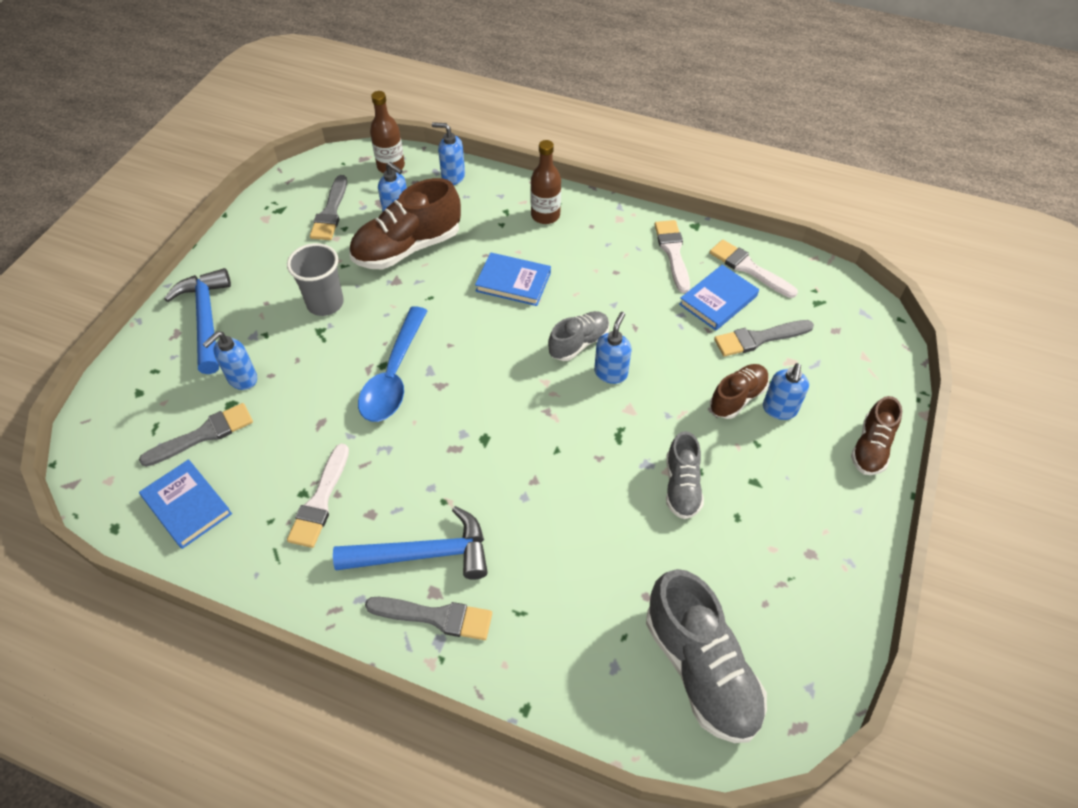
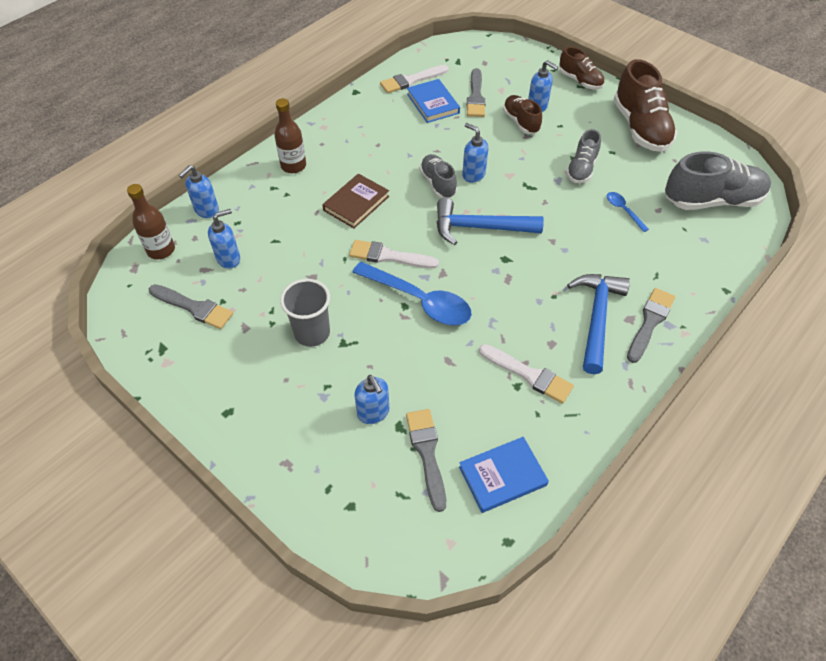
camera: 70 degrees left, 0 degrees up
blue hammer [164,268,231,374] -> blue hammer moved to [437,198,544,245]
brown shoe [349,178,461,269] -> brown shoe moved to [614,59,677,152]
blue book [475,252,551,306] -> brown book [322,174,389,228]
white brush [654,220,690,293] -> white brush moved to [349,240,439,269]
grey shoe [666,431,704,519] -> grey shoe turned 90 degrees clockwise [566,129,601,183]
none -> blue spoon [607,192,649,232]

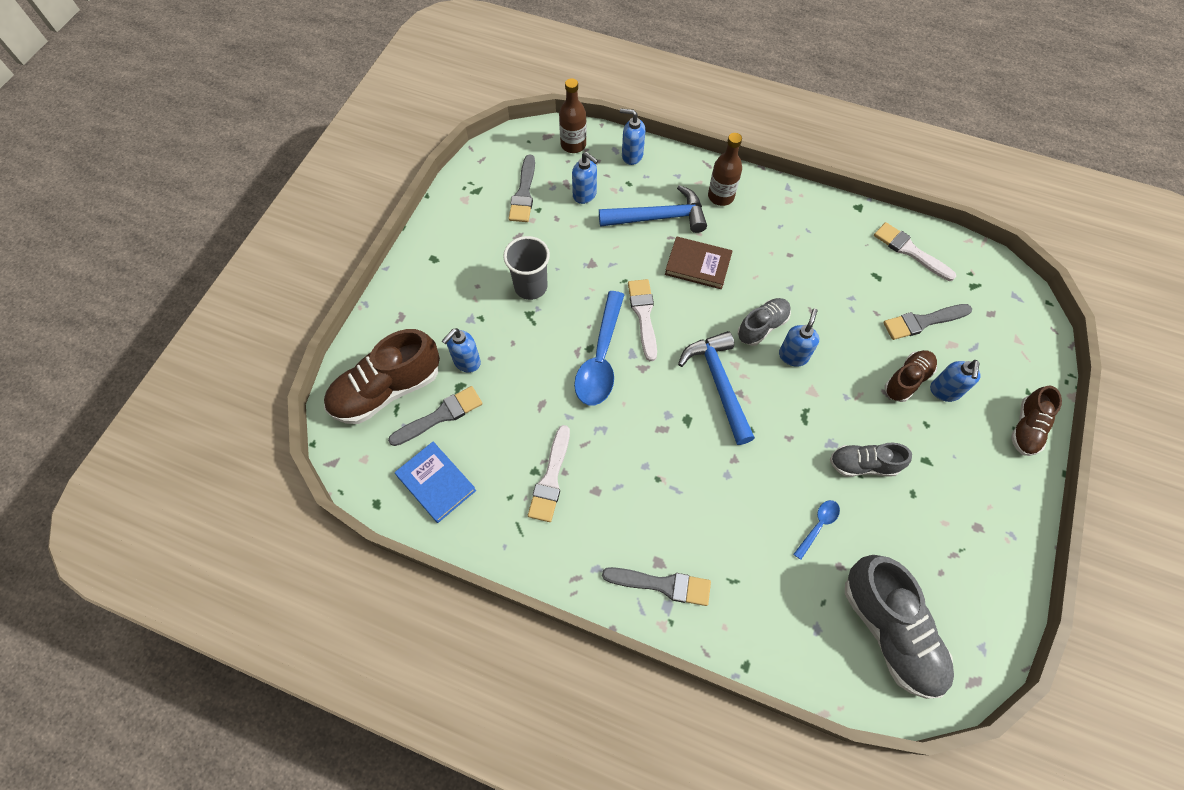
camera: 70 degrees right, 10 degrees up
blue book [407,79,460,123] -> none
blue hammer [567,274,630,374] -> blue hammer moved to [599,185,707,233]
brown shoe [614,59,677,152] -> brown shoe moved to [324,329,440,424]

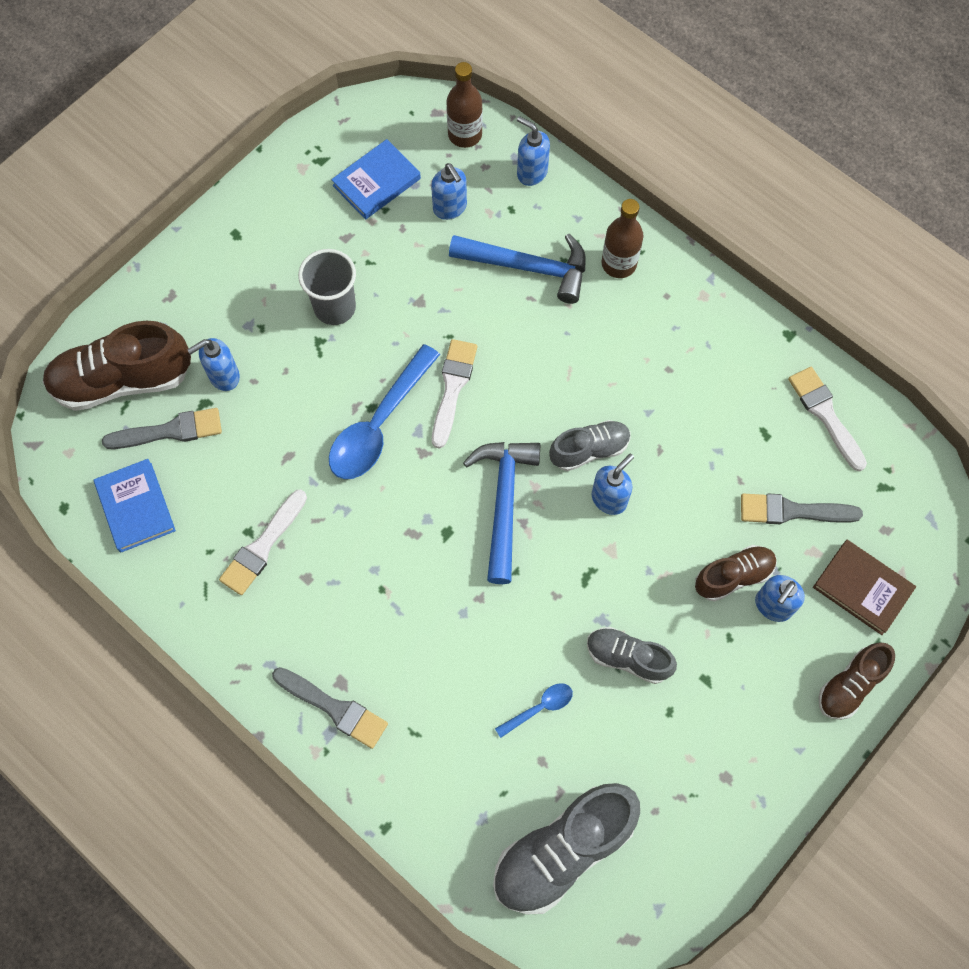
camera: 20 degrees right, 5 degrees up
grey brush [509,154,535,222] -> blue book [331,139,421,219]
brown book [665,236,733,289] -> brown book moved to [813,540,916,635]
grey shoe [845,555,954,699] -> grey shoe turned 60 degrees clockwise [493,783,640,915]

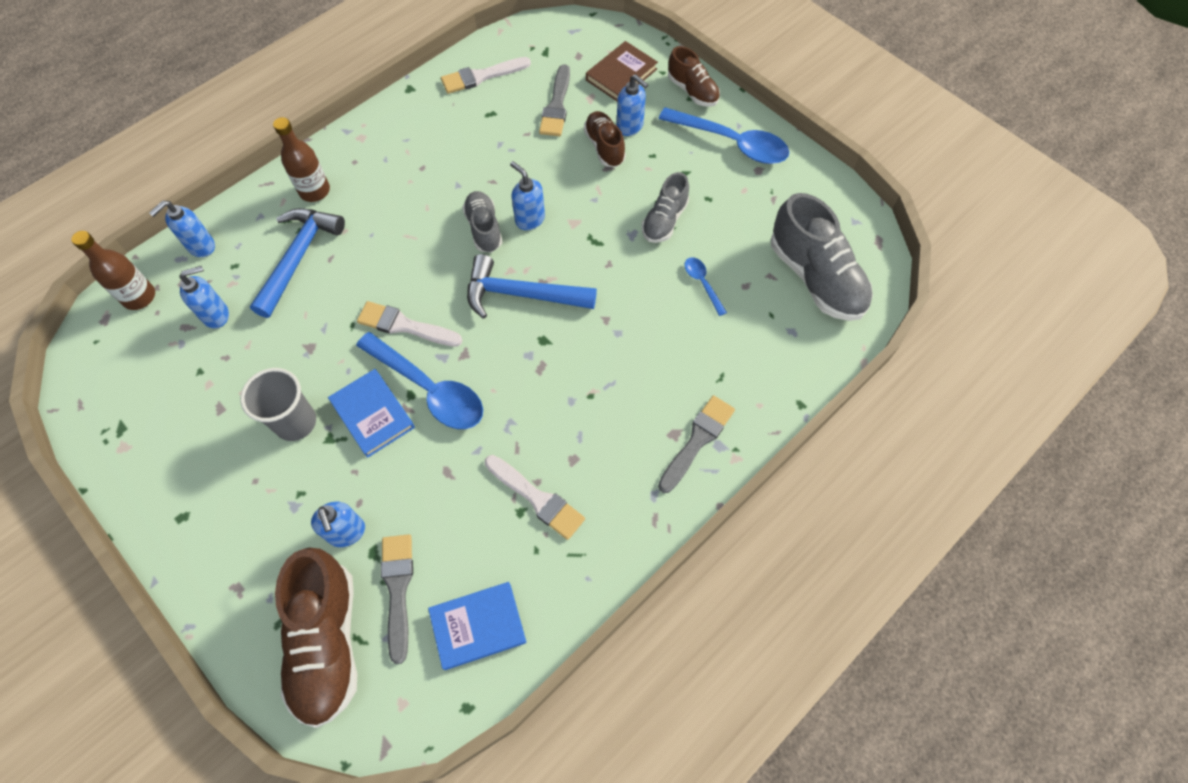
camera: 85 degrees left, 5 degrees down
blue book [331,139,421,219] -> blue book moved to [328,369,415,458]
none -> blue spoon [658,107,789,164]

